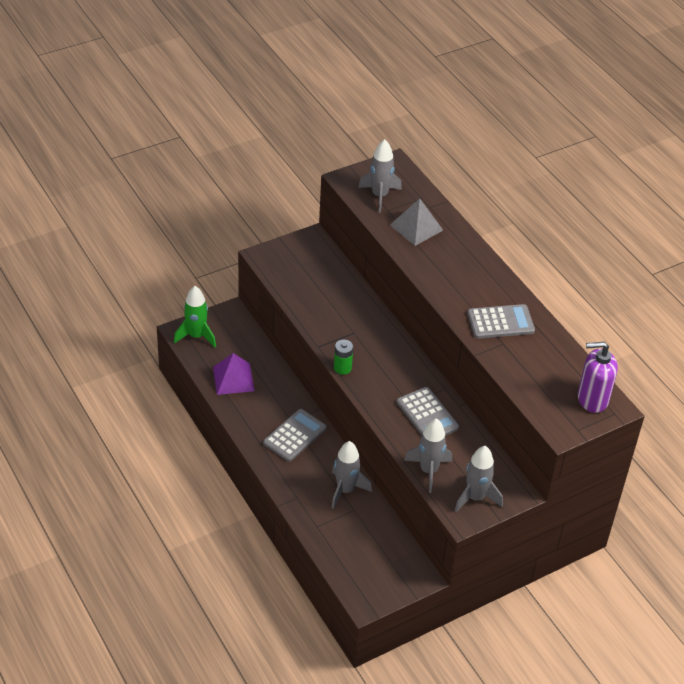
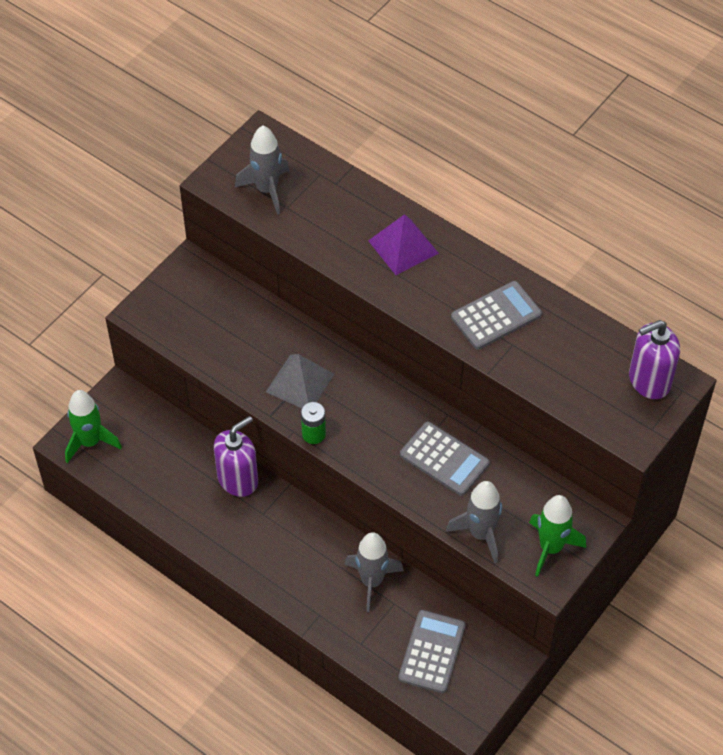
camera: 20 degrees left, 10 degrees up
purple pyramid [213,353,255,395] -> purple pyramid moved to [368,214,439,275]
grey calculator [263,409,327,462] -> grey calculator moved to [398,610,466,693]
grey pyramid [390,198,443,246] -> grey pyramid moved to [266,354,334,408]
grey rocket [455,446,503,512] -> green rocket [529,495,586,577]
none -> purple soap dispenser [214,416,258,497]

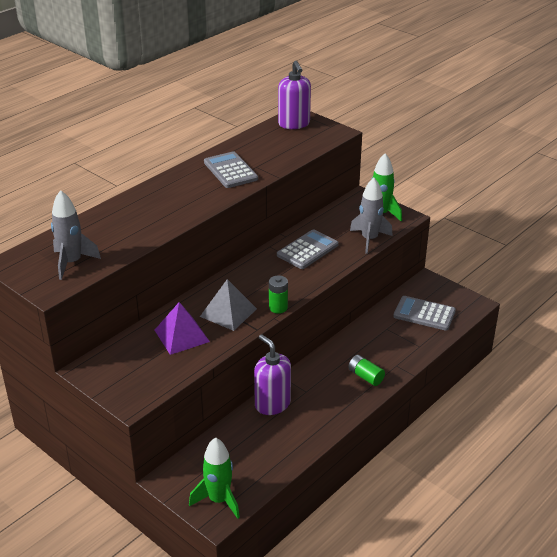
camera: 85 degrees left, 20 degrees down
grey rocket [345,532,404,612] -> none
purple pyramid [368,214,439,275] -> purple pyramid moved to [154,302,210,355]
none -> green battery [348,355,385,386]

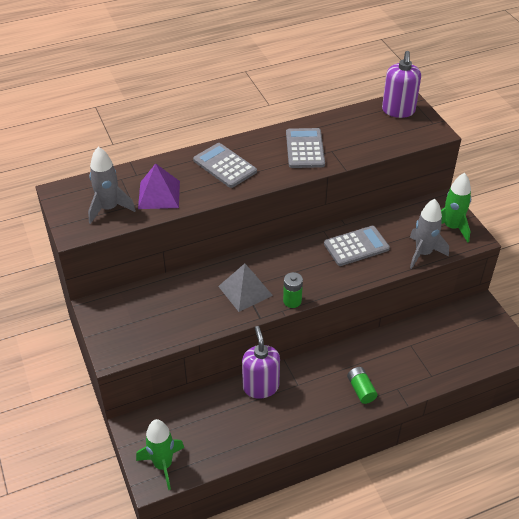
camera: 25 degrees right, 10 degrees up
purple pyramid [154,302,210,355] -> purple pyramid moved to [138,163,180,209]
grey calculator [393,296,456,330] -> grey calculator moved to [193,143,257,188]

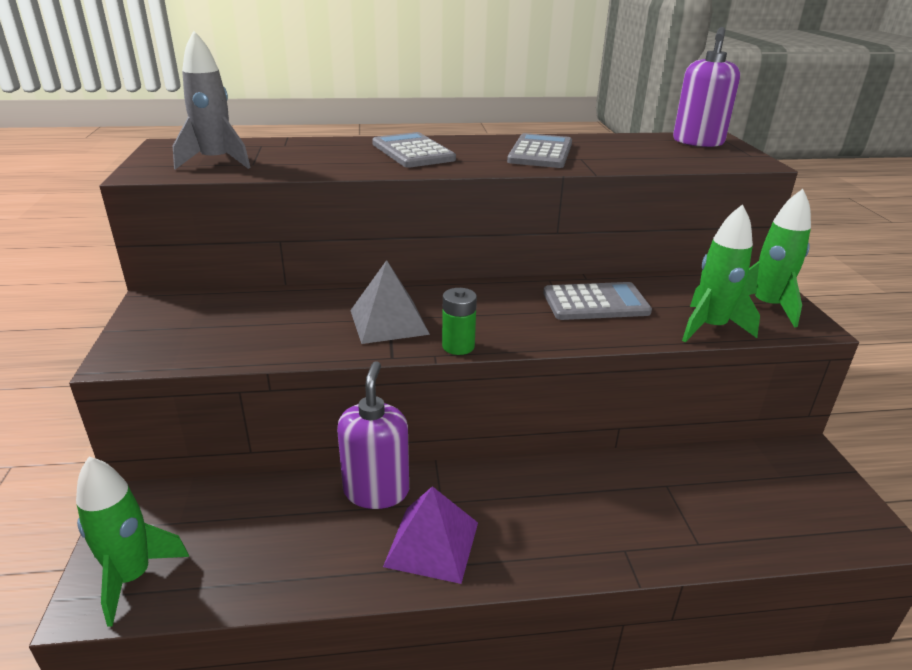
camera: 15 degrees right, 15 degrees down
purple pyramid [138,163,180,209] -> purple pyramid moved to [383,486,478,584]
green battery [347,367,378,404] -> none
grey rocket [410,199,449,269] -> green rocket [682,204,760,342]

